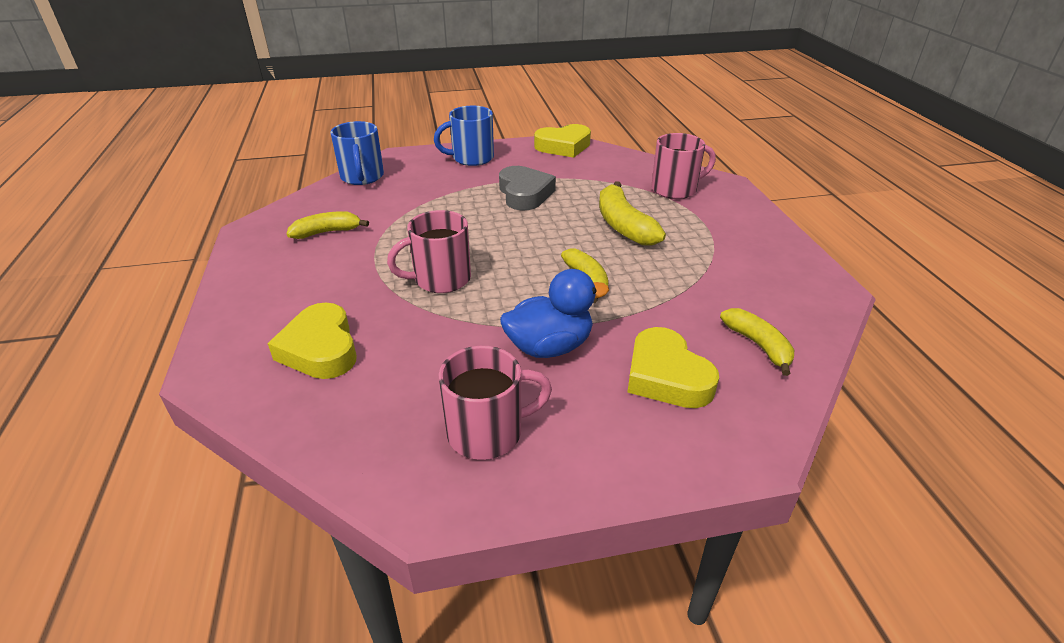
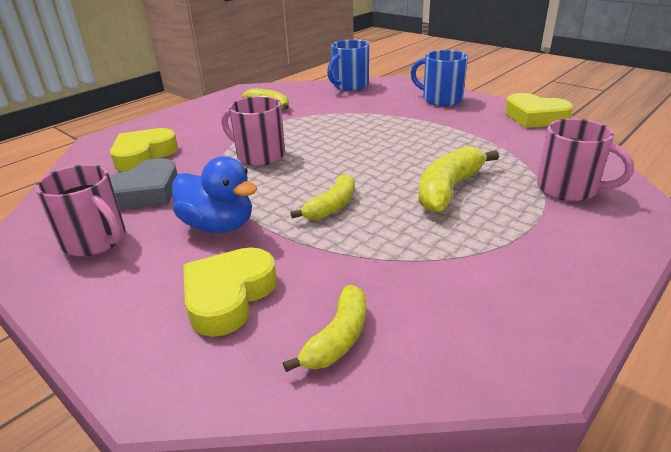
camera: 55 degrees right, 5 degrees down
grey heart [499,166,556,210] -> grey heart moved to [110,158,178,210]

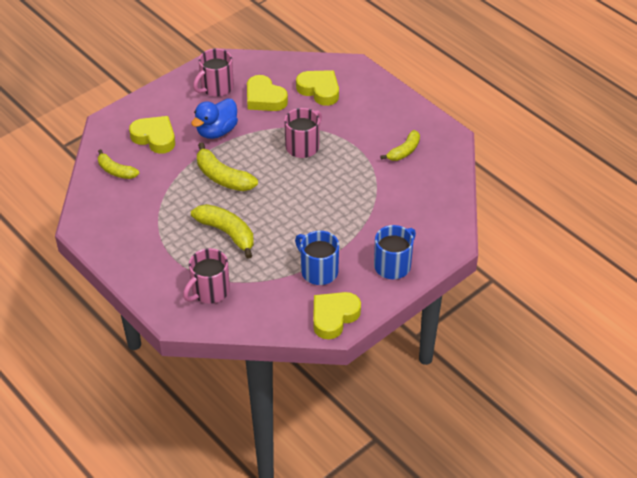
camera: 95 degrees right, 15 degrees up
grey heart [110,158,178,210] -> yellow heart [247,75,288,111]
yellow banana [291,174,355,220] -> yellow banana [197,142,258,191], size x1.52
blue mug [327,40,369,91] -> blue mug moved to [295,231,339,285]

